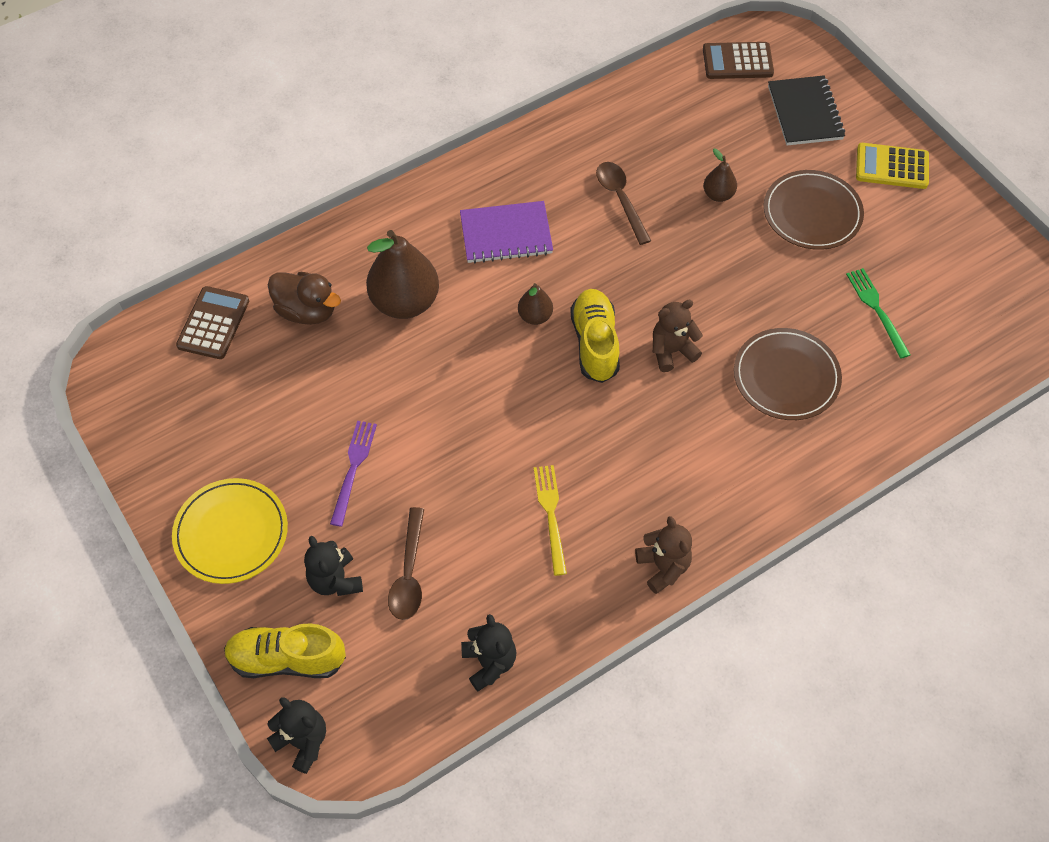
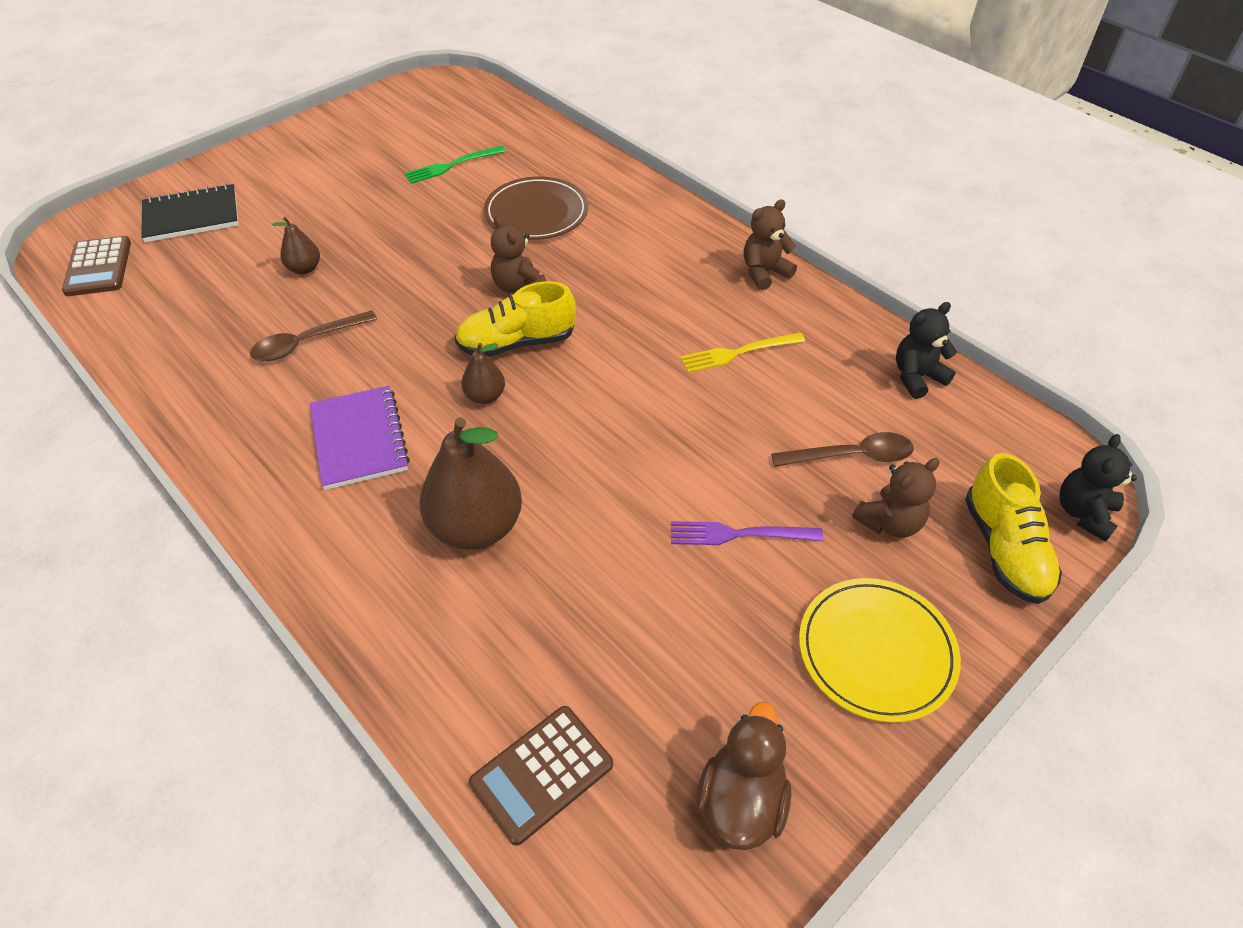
camera: 100 degrees left, 10 degrees down
brown calculator [176,286,249,359] -> brown calculator turned 45 degrees counterclockwise [469,706,613,846]
brown duck [268,272,341,325] -> brown duck moved to [696,702,791,850]
black teddy bear [304,536,363,596] -> brown teddy bear [852,458,939,538]
brown plate [764,170,864,250] -> none
yellow calculator [856,143,929,189] -> none

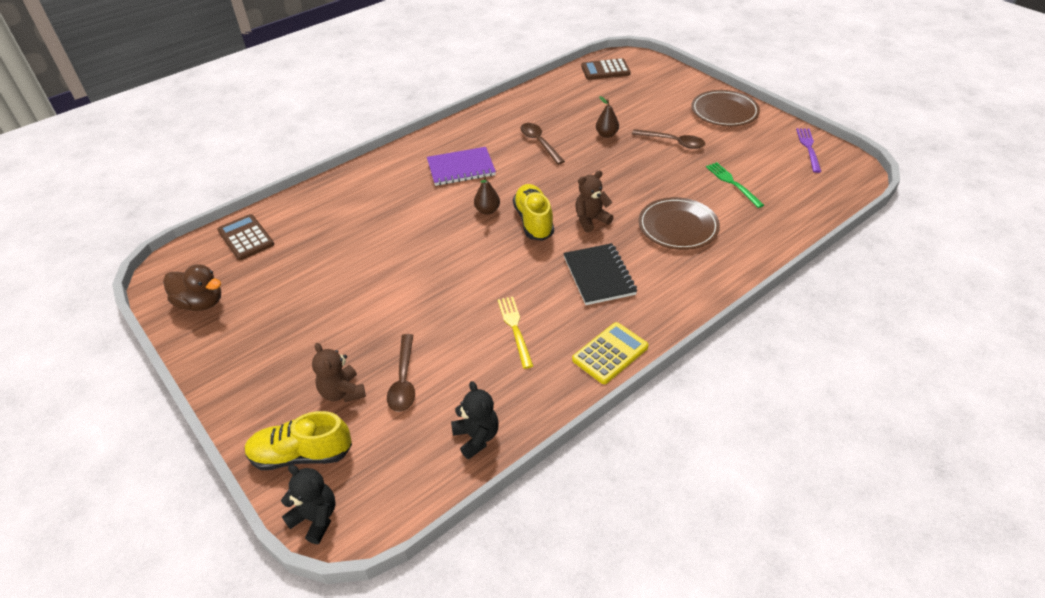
camera: 95 degrees right, 5 degrees down
black notebook [141,184,238,242] -> black notebook moved to [563,243,637,305]
brown pear [419,417,522,550] -> none
purple fork [671,521,823,545] -> purple fork moved to [796,128,821,173]
brown teddy bear [744,199,797,290] -> yellow calculator [572,322,649,384]
yellow plate [799,578,961,723] -> none
none -> brown spoon [632,129,705,149]
none -> brown plate [691,90,760,126]

